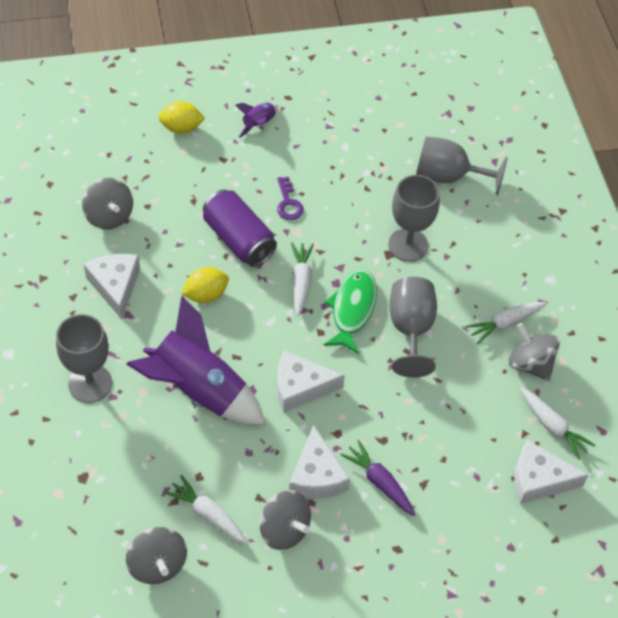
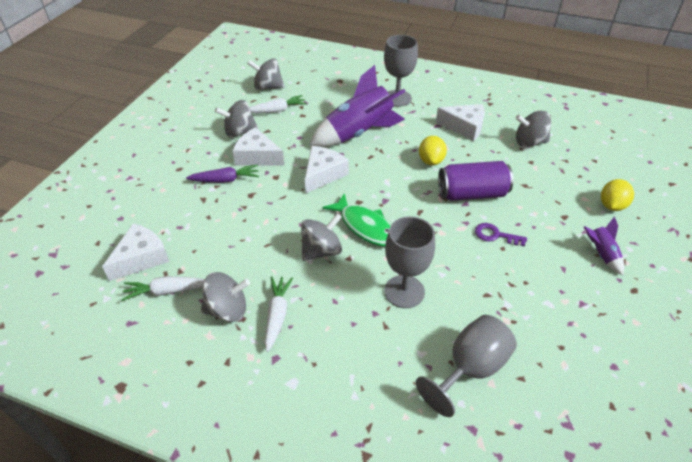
camera: 125 degrees right, 10 degrees down
white carrot [291,243,314,316] -> none
grey goblet [389,277,437,378] -> grey spinning top [301,213,342,261]

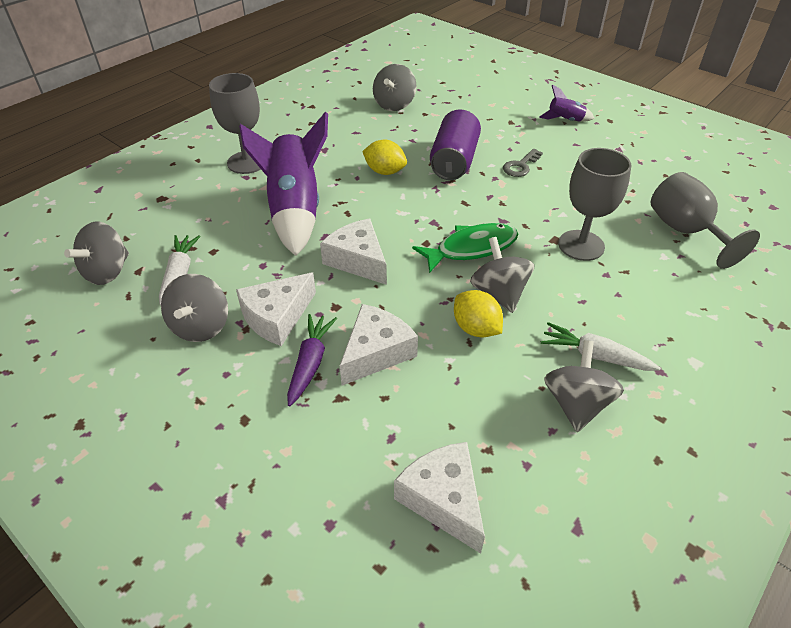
camera: 70 degrees left, 0 degrees up
white carrot [121,276,205,301] -> none
white cheese [436,104,485,141] -> white cheese moved to [340,304,418,385]
purple key [475,223,527,246] -> grey key [503,149,543,177]
yellow lemon [601,179,634,211] -> yellow lemon moved to [454,290,503,337]

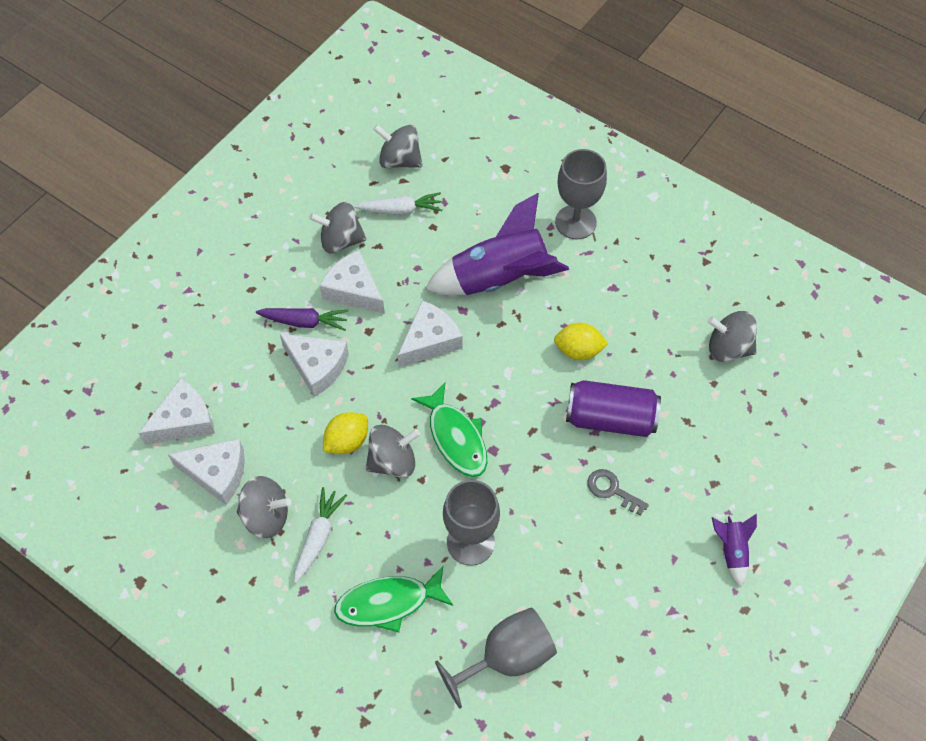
camera: 85 degrees right, 15 degrees up
yellow lemon [362,140,407,175] -> yellow lemon turned 75 degrees clockwise [554,323,609,360]
none -> white cheese [168,439,245,505]
none -> green fish [334,566,453,633]

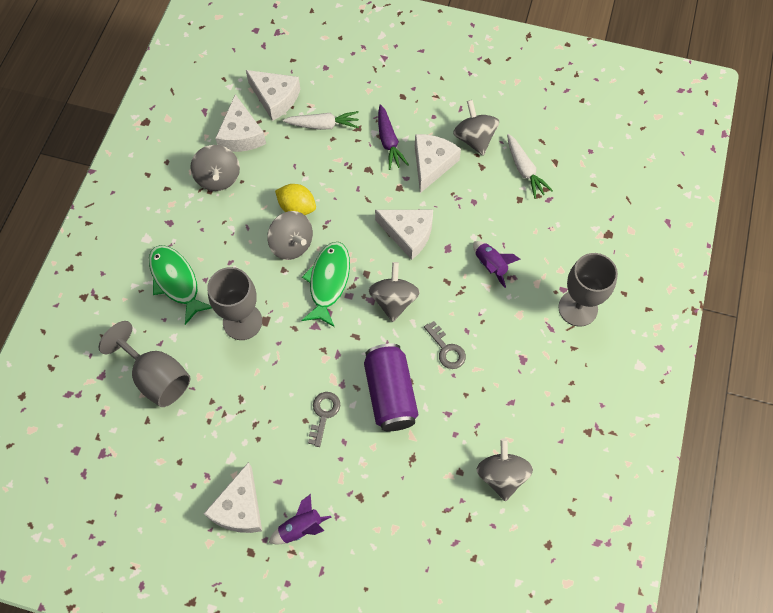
camera: 70 degrees right, 5 degrees up
white cheese [280,334,349,397] -> white cheese moved to [203,462,262,533]
white carrot [294,487,347,583] -> white carrot moved to [283,111,359,130]
grey spinning top [373,124,423,168] -> grey spinning top moved to [369,262,420,322]
green fish [411,383,487,477] -> green fish turned 150 degrees clockwise [301,242,350,327]
purple rocket [425,193,569,295] -> purple rocket [473,241,520,288], size x0.45
yellow lemon [554,323,609,360] -> grey key [424,321,466,369]

